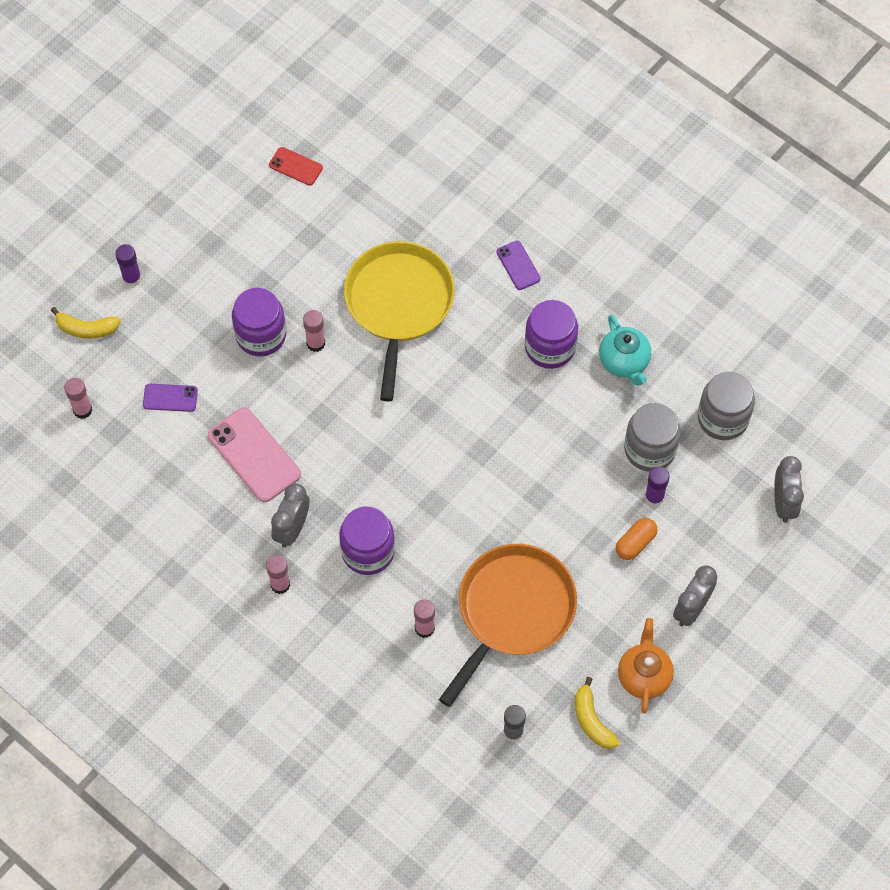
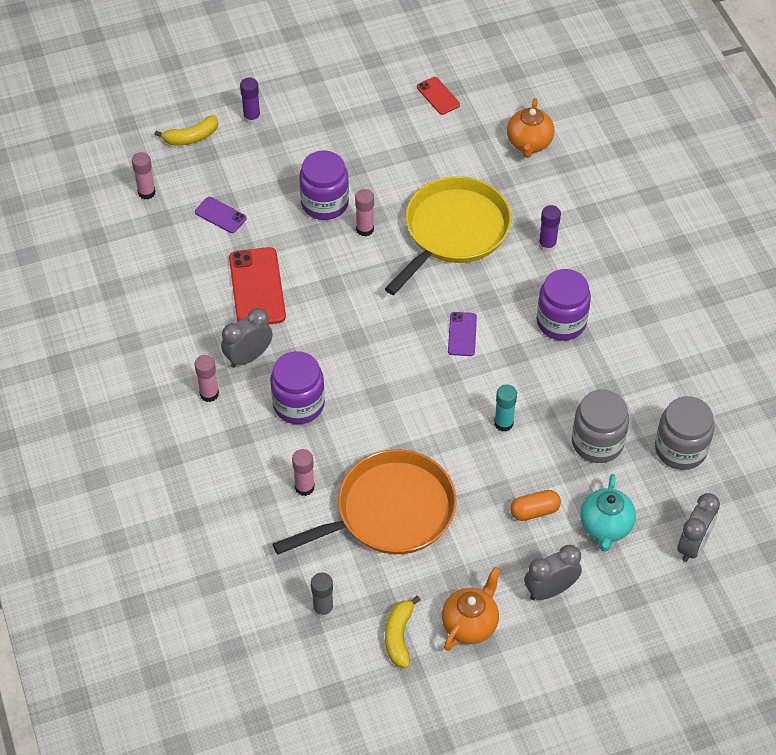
camera: 30 degrees right, 10 degrees down
yellow banana [51,307,121,339] -> yellow banana turned 60 degrees counterclockwise [154,115,218,146]
pink phone [208,407,301,502] -> red phone [229,247,286,325]
purple phone [496,241,541,290] -> purple phone moved to [448,312,477,356]
turquoise teapot [599,314,651,386] -> turquoise teapot moved to [580,474,636,552]
purple glue stick [645,466,670,507] -> purple glue stick moved to [539,205,561,253]
none -> turquoise glue stick [494,384,517,432]
none -> orange teapot [507,98,554,158]

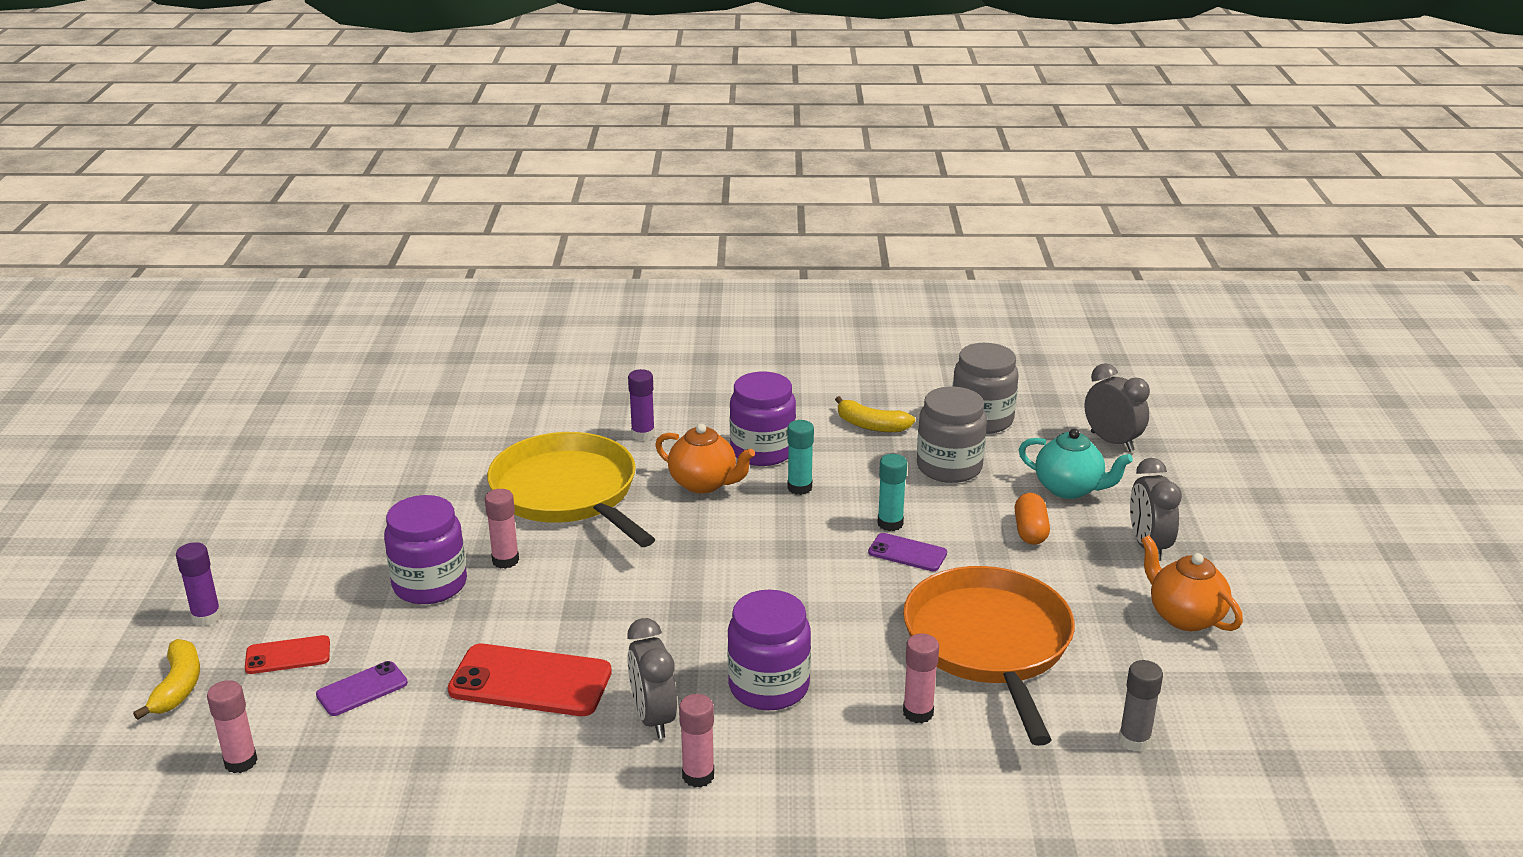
camera: 70 degrees left, 25 degrees down
yellow banana [385,596,421,668] -> yellow banana moved to [835,396,915,432]
red phone [417,77,460,115] -> red phone moved to [245,635,330,674]
purple phone [448,312,477,356] -> purple phone moved to [868,533,947,571]
orange teapot [507,98,554,158] -> orange teapot moved to [655,423,755,493]
none -> turquoise glue stick [787,420,814,495]

